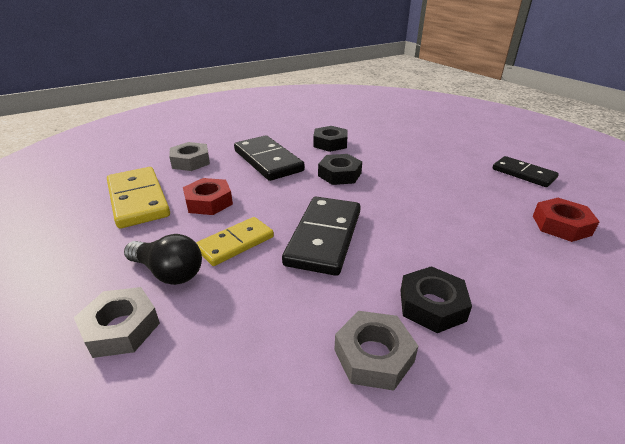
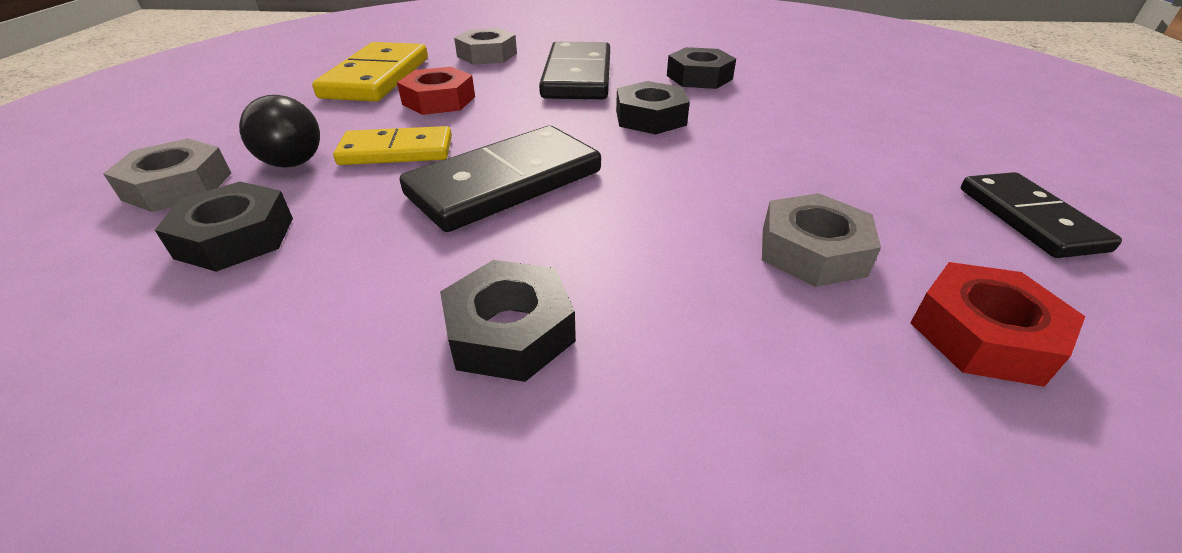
camera: 35 degrees right, 5 degrees up
grey nut [334,311,418,390] -> grey nut moved to [762,193,881,287]
none -> black nut [155,181,293,272]

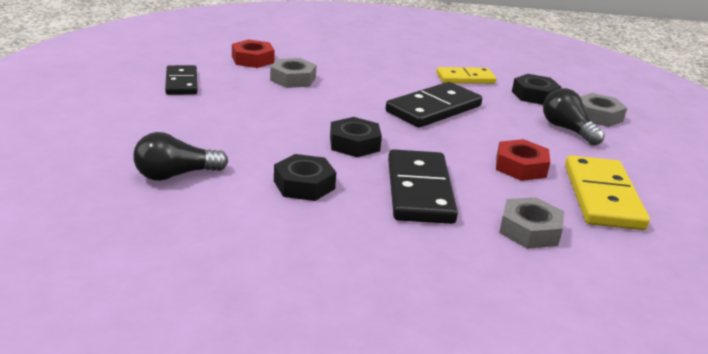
camera: 175 degrees right, 10 degrees down
yellow domino [333,126,452,165] -> yellow domino moved to [436,67,496,84]
black nut [440,260,576,382] -> none
none -> black light bulb [133,132,228,181]

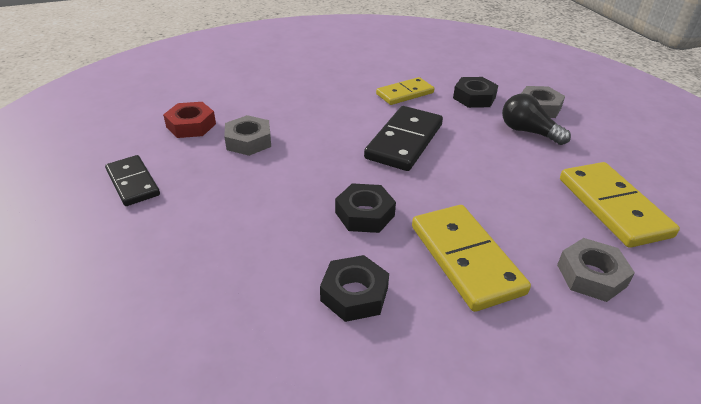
camera: 20 degrees left, 10 degrees up
black light bulb [133,132,228,181] -> none
black domino [388,149,458,224] -> yellow domino [412,205,531,312]
red nut [496,139,550,181] -> none

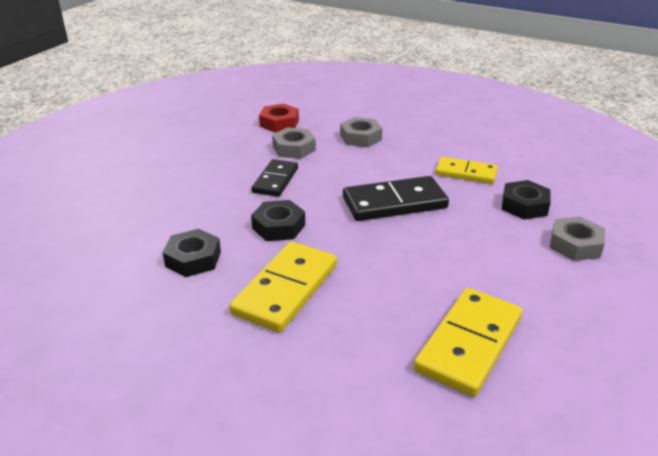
camera: 50 degrees right, 5 degrees down
black domino [105,155,160,206] -> black domino moved to [252,159,298,197]
black light bulb [502,94,571,145] -> none
grey nut [557,238,635,302] -> grey nut moved to [340,117,382,147]

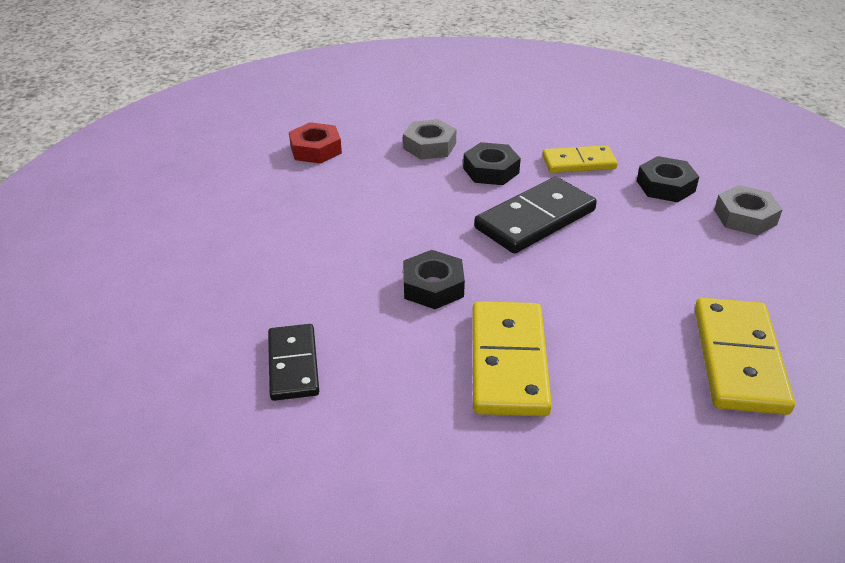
camera: 25 degrees left, 5 degrees up
black nut [163,229,221,277] -> black nut moved to [463,142,521,185]
black domino [252,159,298,197] -> black domino moved to [268,324,319,401]
grey nut [272,127,316,159] -> none

